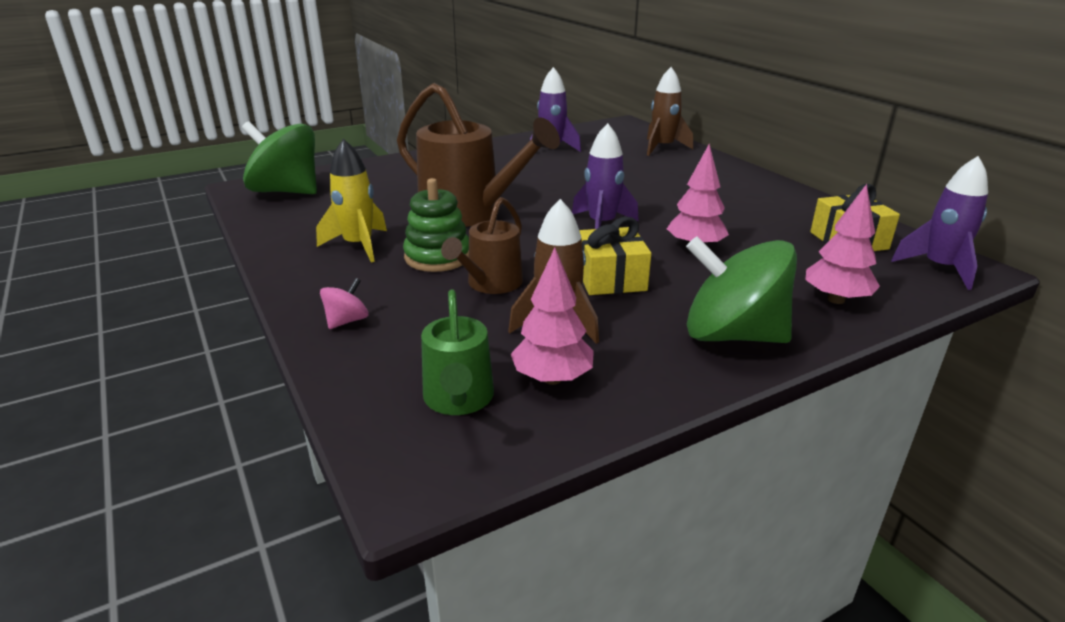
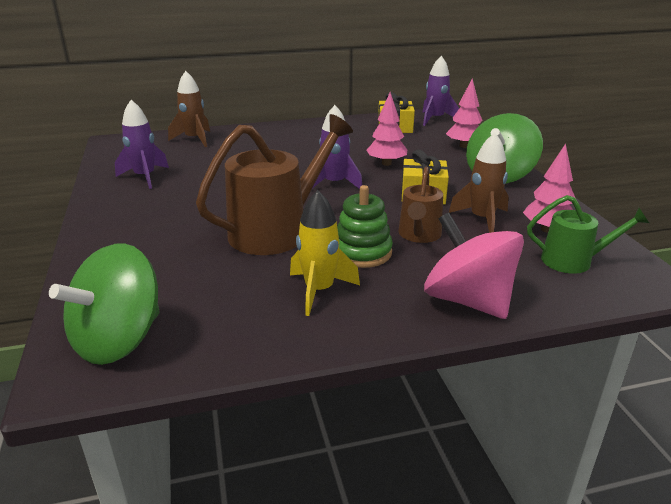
camera: 75 degrees left, 0 degrees up
pink spinning top [320,278,369,329] -> pink spinning top [424,213,524,319], size x2.36
brown watering can [441,197,523,294] -> brown watering can turned 60 degrees clockwise [398,167,443,243]

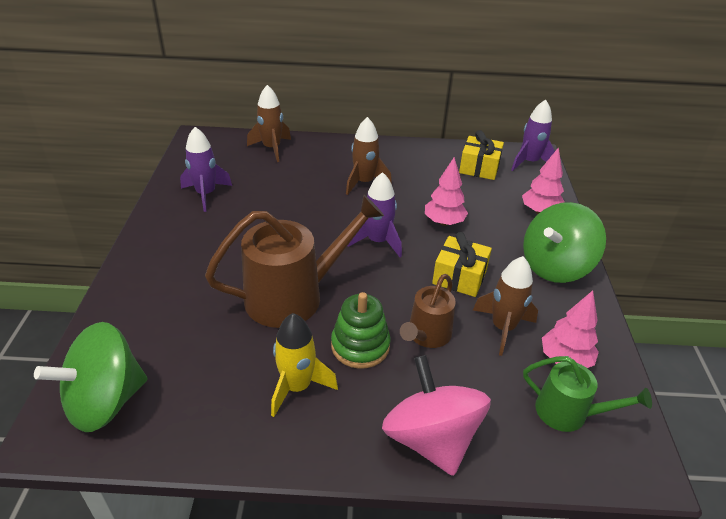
camera: 15 degrees right, 10 degrees up
none -> brown rocket [346,117,392,195]

